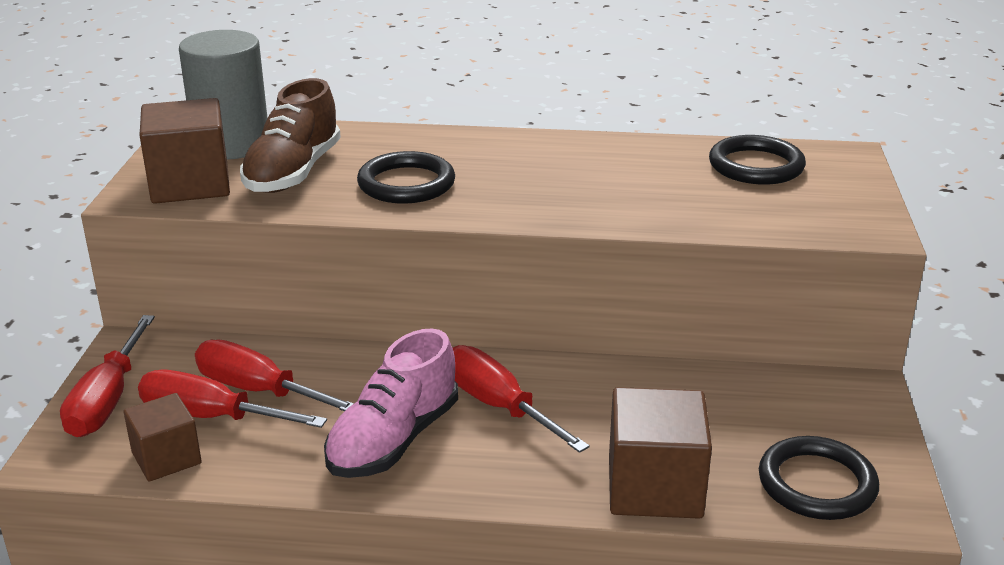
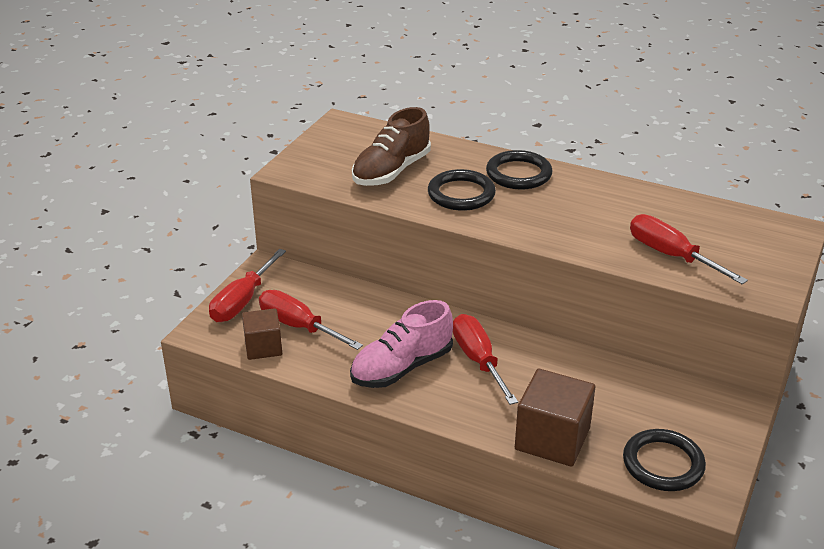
camera: 20 degrees right, 5 degrees up
brown cube [139,98,230,204] -> none
grey cylinder [179,30,268,160] -> none
red screwdriver [195,340,354,411] -> red screwdriver moved to [630,214,748,284]
black ring [709,135,806,185] -> black ring moved to [486,150,553,190]

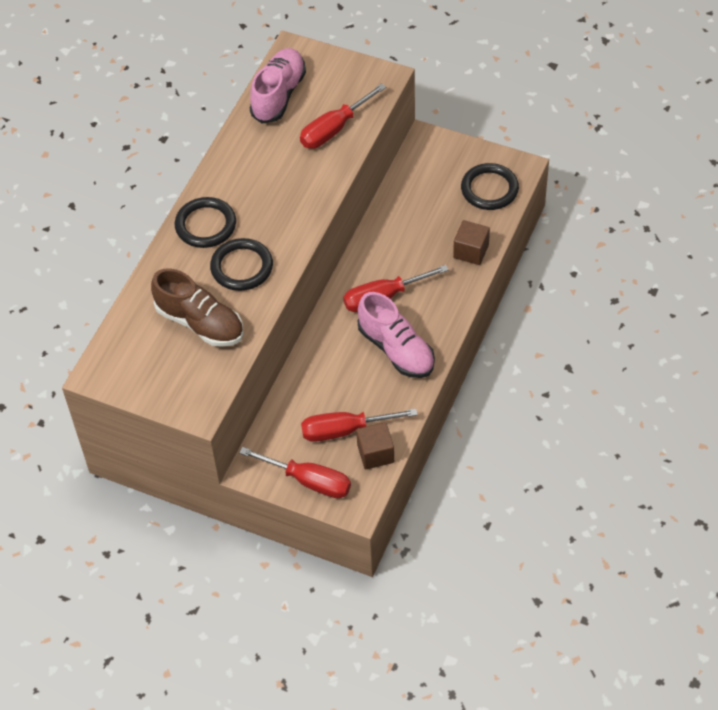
camera: 90 degrees left, 20 degrees up
red screwdriver [259,290,363,350] -> red screwdriver turned 45 degrees clockwise [301,408,418,442]
brown cube [515,369,595,467] -> brown cube [453,220,490,265], size x0.63
none -> pink shoe [249,48,306,124]

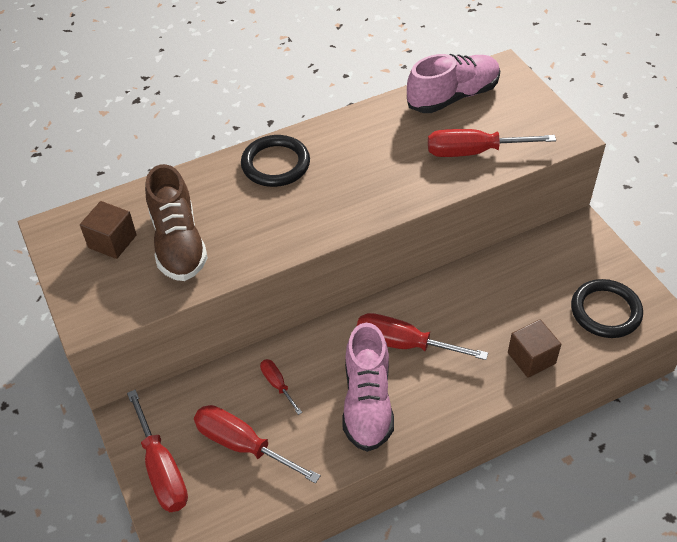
camera: 40 degrees right, 5 degrees down
black ring [210,238,273,291] -> none
brown cube [356,422,394,470] -> brown cube moved to [80,201,137,259]
none -> red screwdriver [260,359,302,415]

